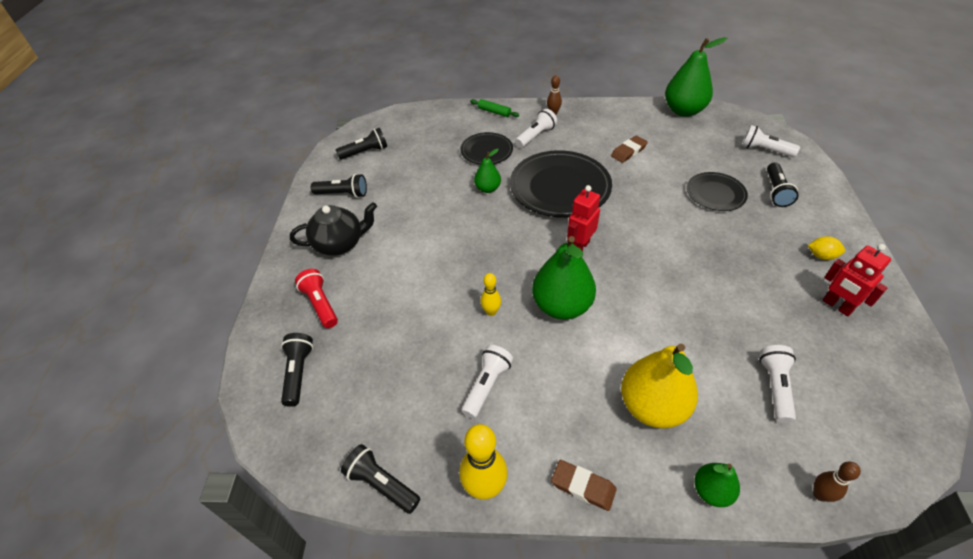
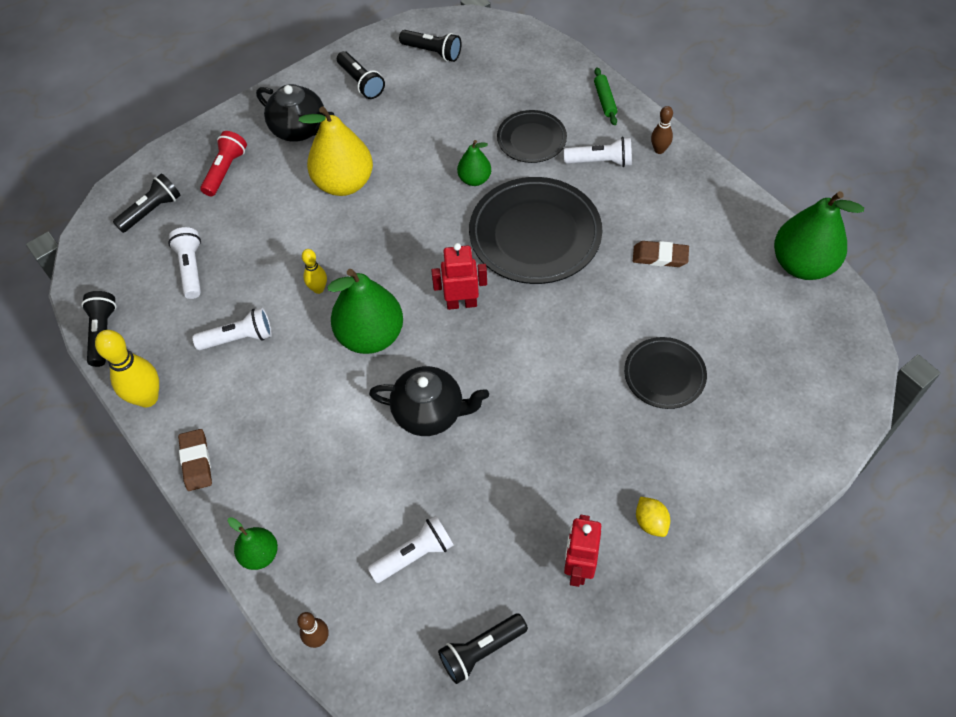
camera: 50 degrees right, 10 degrees up
yellow pear [621,344,698,428] -> yellow pear moved to [299,106,373,196]
white flashlight [741,125,800,157] -> white flashlight moved to [168,227,201,299]
black flashlight [767,162,799,207] -> black flashlight moved to [438,613,528,684]
none -> black teapot [369,366,489,436]

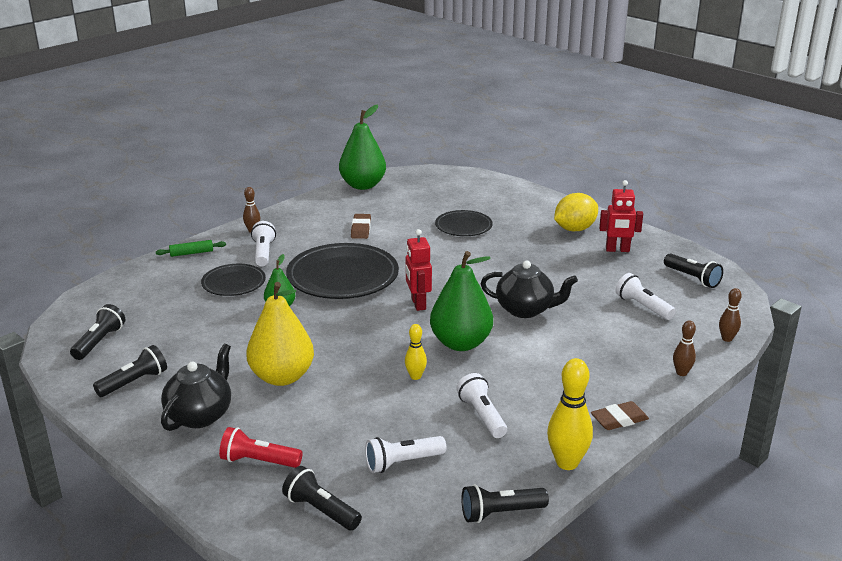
camera: 100 degrees left, 30 degrees down
green pear [228,517,278,570] -> brown bowling pin [673,320,696,376]
black teapot [369,366,489,436] -> black teapot turned 105 degrees clockwise [480,260,578,318]
yellow lemon [636,497,670,537] -> yellow lemon [554,193,598,231], size x1.83

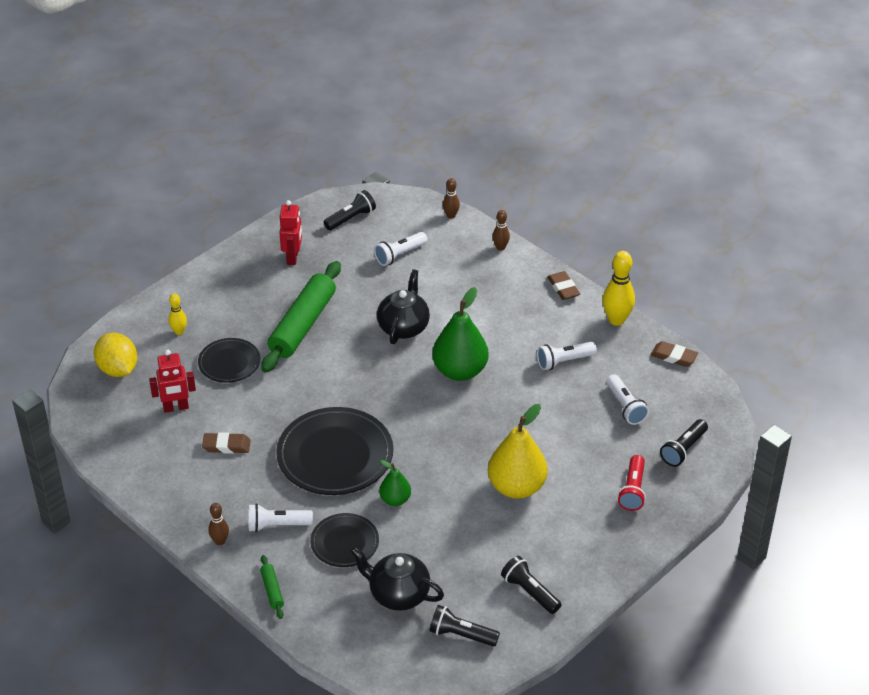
camera: 90 degrees left, 15 degrees up
black teapot [161,344,231,431] -> black teapot moved to [350,547,444,611]
green pear [339,104,386,190] -> none
yellow bowling pin [405,324,427,380] -> yellow bowling pin moved to [169,294,187,335]
red robot [406,229,432,311] -> red robot moved to [149,350,196,413]
black flashlight [461,484,549,523] -> brown eraser [651,341,698,367]
yellow lemon [554,193,598,231] -> yellow lemon moved to [94,333,137,377]
none -> green rolling pin [261,261,341,373]

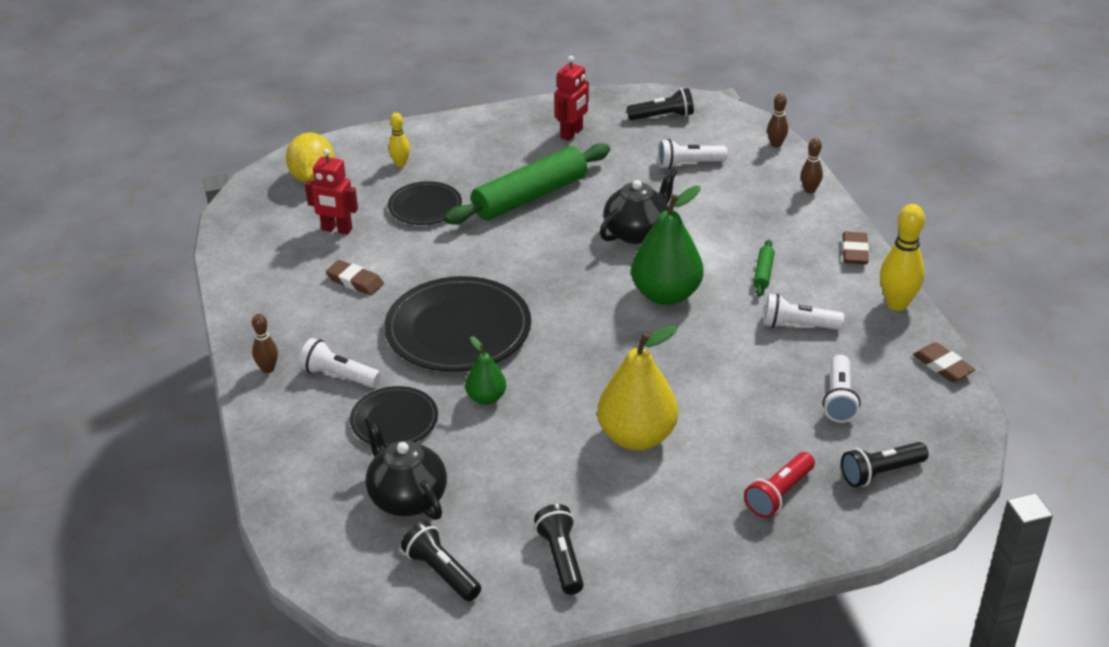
camera: 30 degrees right, 5 degrees down
green rolling pin [260,555,284,619] -> green rolling pin moved to [754,240,775,296]

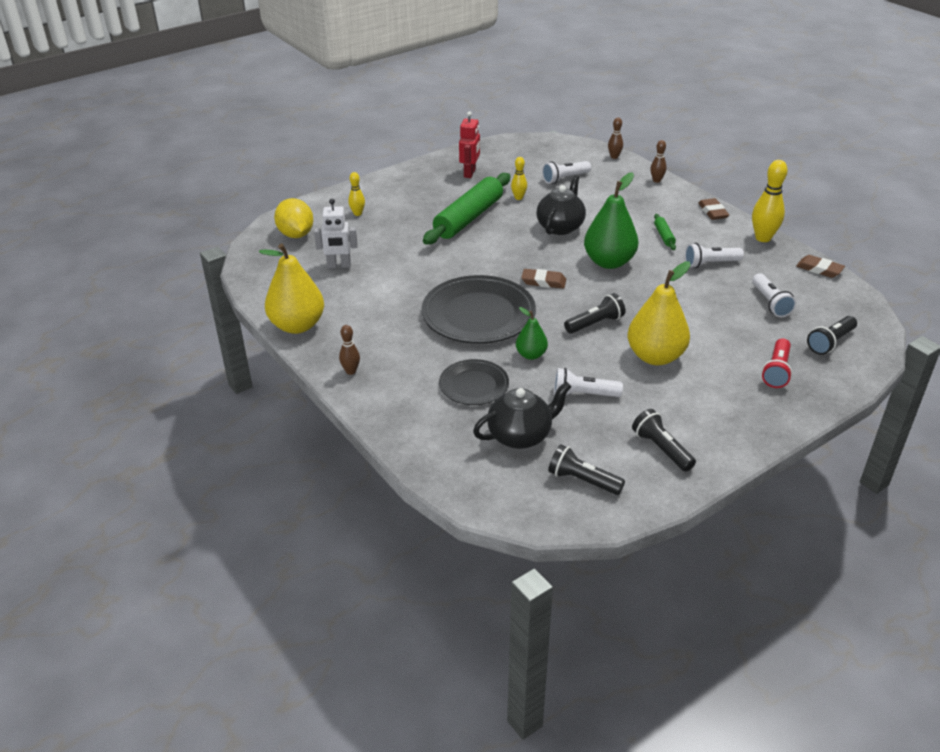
camera: 20 degrees left, 0 degrees up
white flashlight [299,338,381,388] -> white flashlight moved to [554,368,623,397]
red robot [305,149,358,235] -> white robot [314,199,358,268]
brown eraser [326,260,384,295] -> brown eraser moved to [521,269,566,289]
black teapot [364,416,447,520] -> black teapot turned 120 degrees clockwise [473,381,572,449]
black plate [388,181,462,225] -> none
black flashlight [627,88,694,120] -> black flashlight moved to [564,293,625,334]
none -> yellow pear [259,243,324,334]
none -> yellow bowling pin [511,157,527,200]

